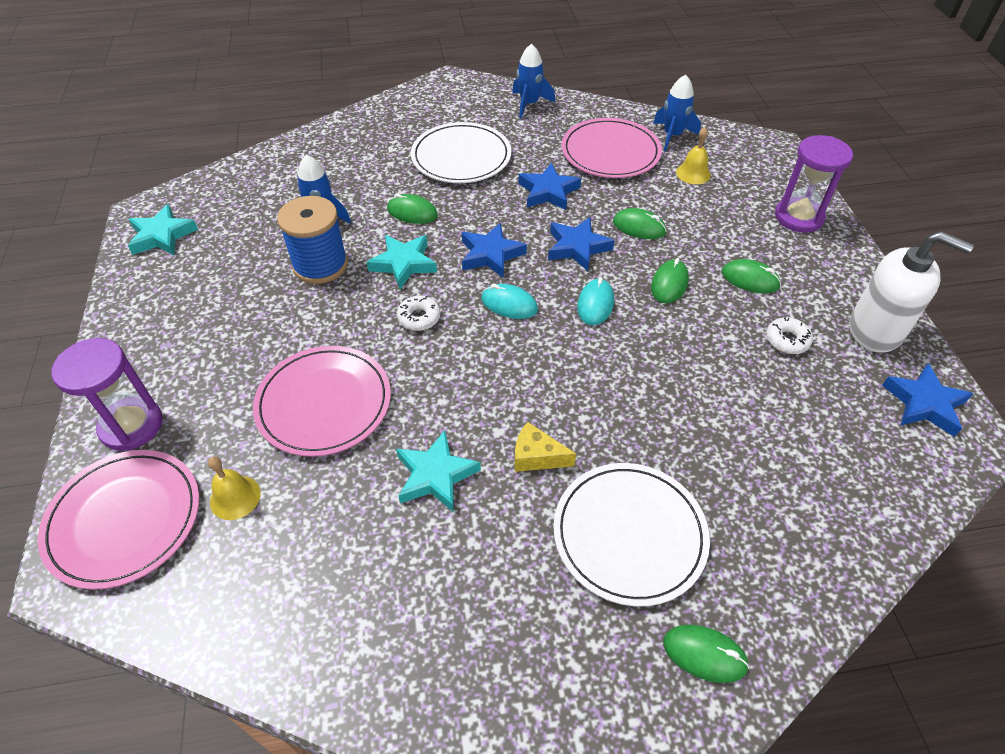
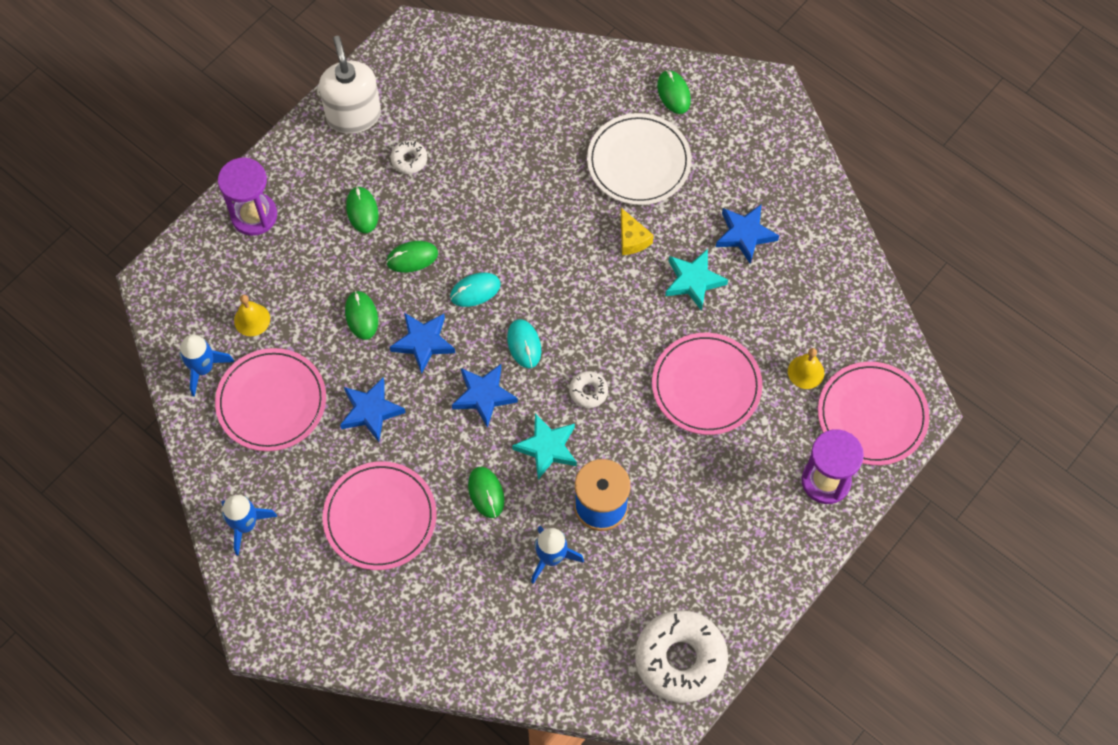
camera: 130 degrees left, 15 degrees up
turquoise star [128,204,198,255] -> white donut [635,610,728,703]
white plate [411,122,511,183] -> pink plate [322,461,436,570]
blue star [882,364,973,437] -> blue star moved to [716,205,779,264]

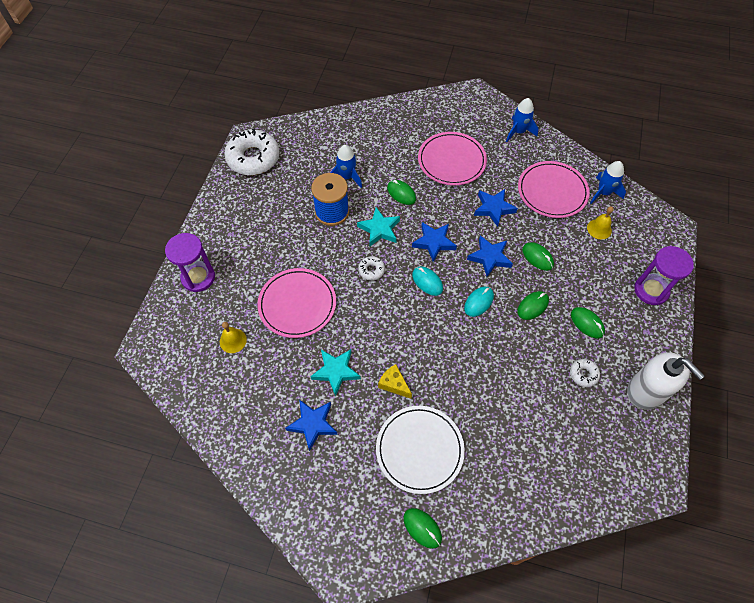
camera: 155 degrees right, 5 degrees down
pink plate [818,362,929,465] -> none

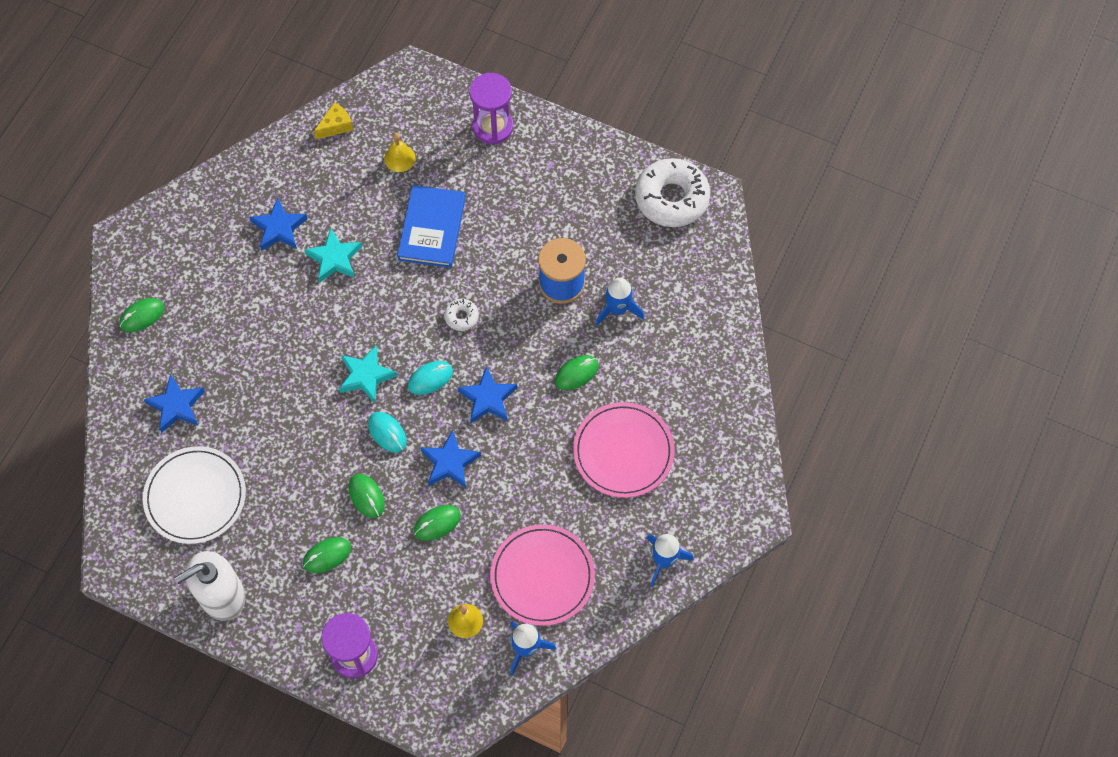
camera: 100 degrees right, 5 degrees up
pink plate [257,268,336,338] -> blue book [397,185,466,268]
turquoise star [357,207,400,247] -> turquoise star moved to [339,346,397,403]
white plate [376,406,465,494] -> white plate moved to [143,446,246,544]
yellow cheese [378,364,412,399] -> yellow cheese moved to [314,102,353,139]
blue star [474,189,518,227] -> blue star moved to [143,374,205,433]
white donut [570,359,600,387] -> none

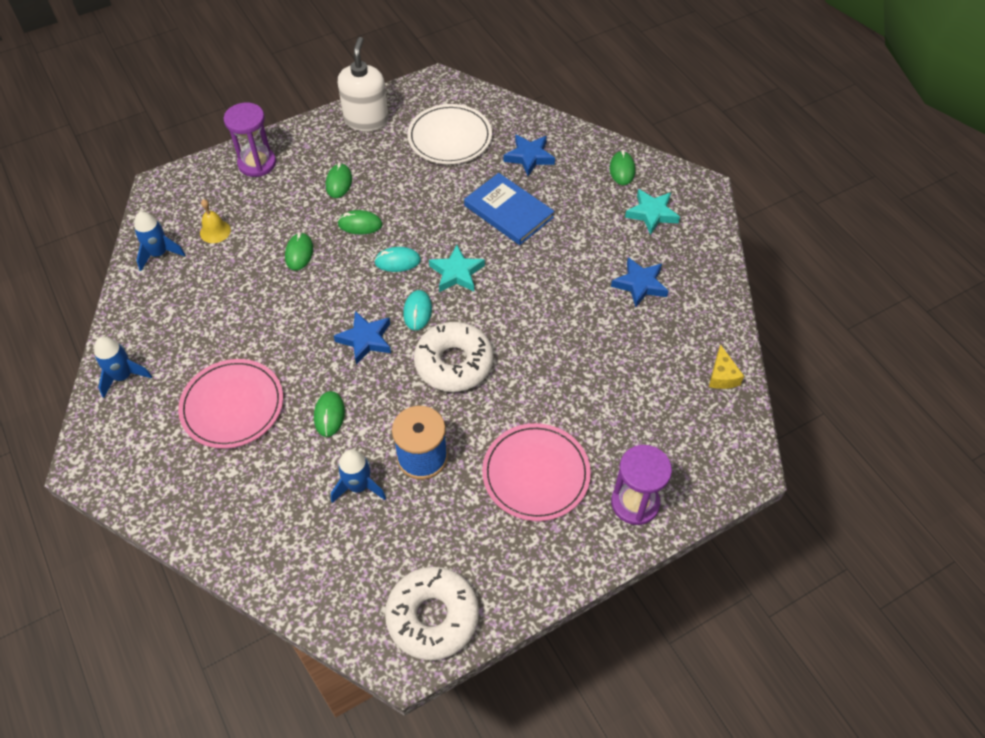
camera: 125 degrees right, 10 degrees down
turquoise star [304,228,362,283] -> turquoise star moved to [625,189,680,235]
yellow bell [384,133,416,172] -> none
blue book [397,185,466,268] -> blue book moved to [464,173,554,245]
blue star [420,430,481,488] -> none
white donut [444,299,479,331] -> white donut [414,322,493,392], size x2.23
pink plate [490,524,595,626] -> pink plate moved to [482,423,591,521]

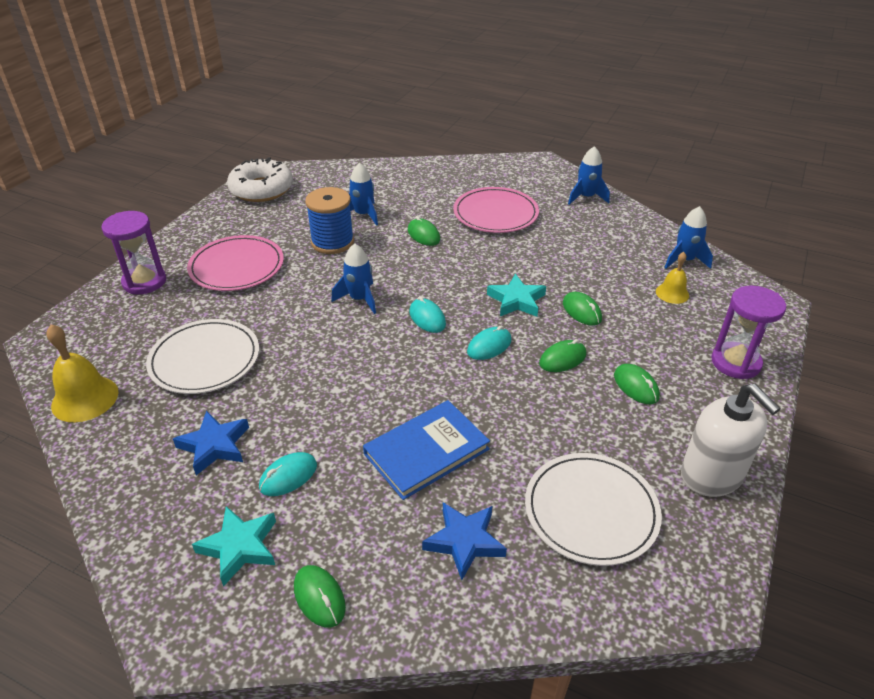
camera: 145 degrees right, 15 degrees down
blue star [334,311,391,365] -> none
white donut [414,322,493,392] -> blue rocket [331,243,376,314]
turquoise star [429,245,485,292] -> turquoise star moved to [487,274,546,317]
blue book [464,173,554,245] -> blue book turned 45 degrees counterclockwise [363,400,490,500]
yellow cheese [709,344,744,389] -> yellow bell [46,324,118,422]
none -> white plate [146,319,259,394]
none -> turquoise mouse [259,452,317,496]

